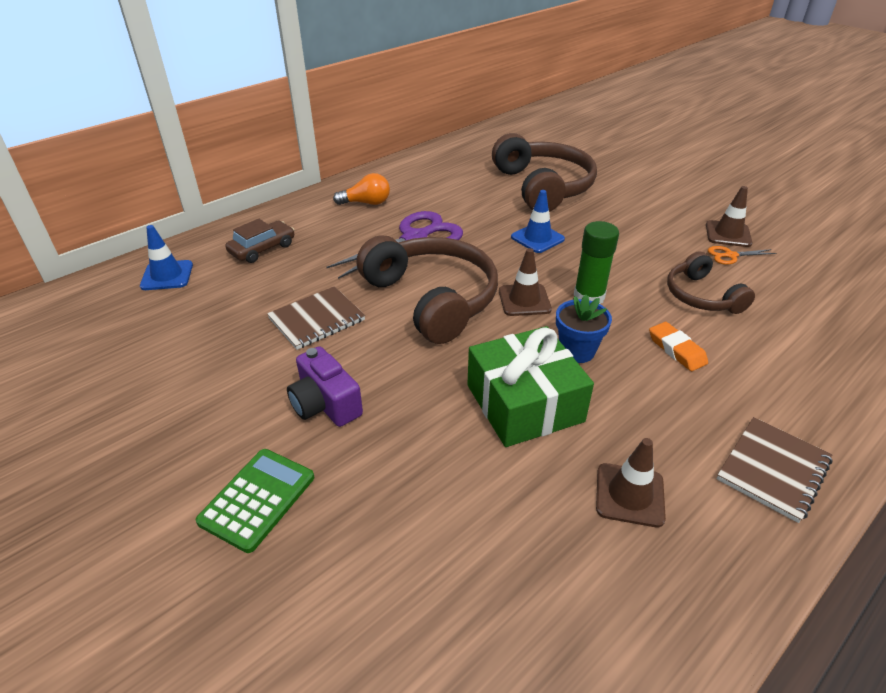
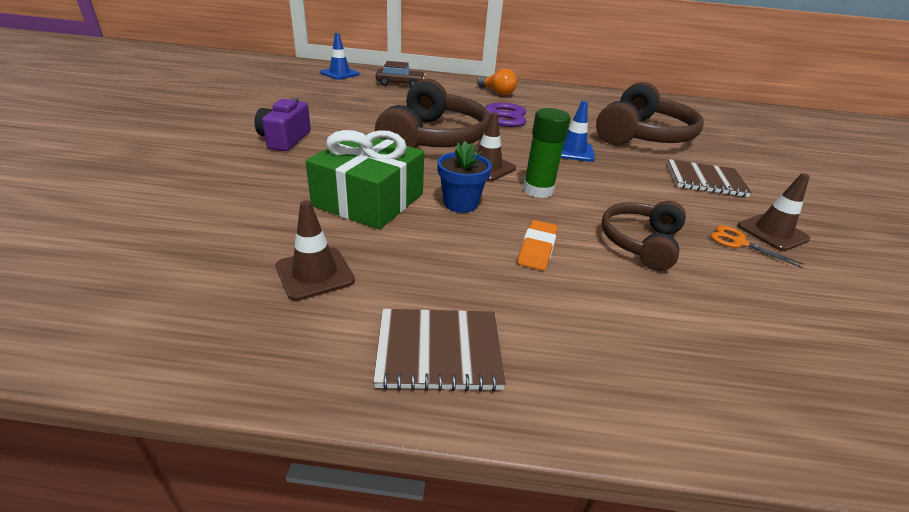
camera: 45 degrees right, 5 degrees down
green calculator [196,449,314,553] -> none
brown notebook [267,286,365,350] -> brown notebook moved to [667,159,752,197]

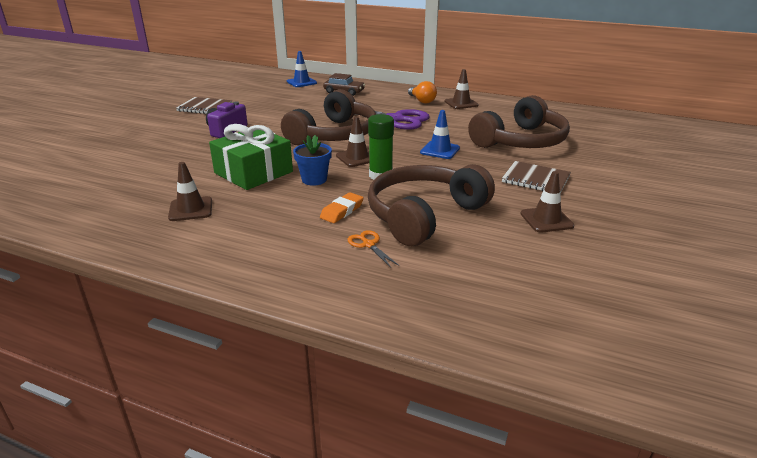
camera: 20 degrees right, 5 degrees down
brown notebook [373,309,506,392] -> brown notebook moved to [176,97,232,114]
brown headphones [601,201,686,271] -> brown headphones [368,164,495,246], size x1.76
orange scissors [711,226,804,268] -> orange scissors moved to [347,230,399,268]
none -> brown traffic cone [445,69,479,109]

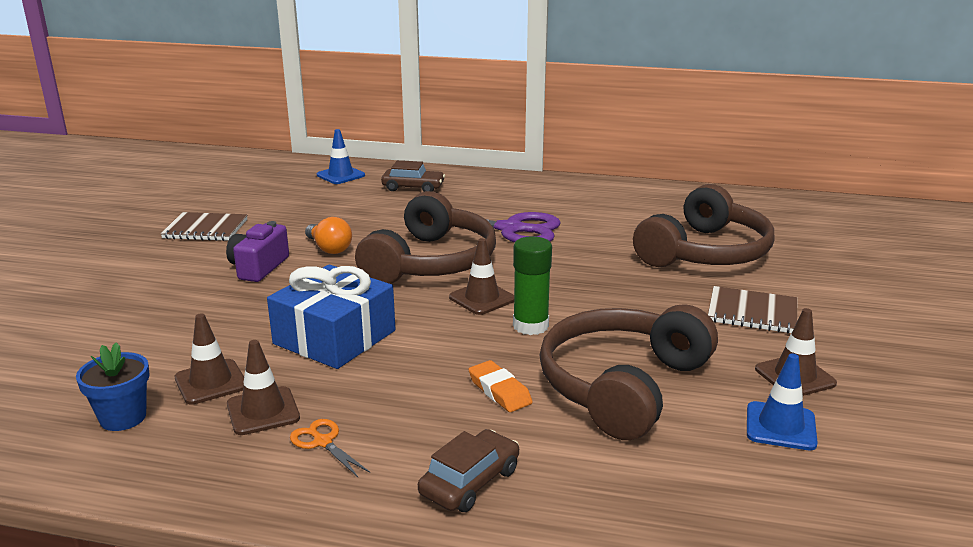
camera: 10 degrees left, 5 degrees down
green gift [209,124,293,190] -> blue gift [267,265,395,369]
blue flower pot [293,135,332,186] -> blue flower pot moved to [76,342,150,431]
orange eraser [320,192,364,223] -> orange eraser turned 60 degrees counterclockwise [469,360,533,412]
orange scissors [347,230,399,268] -> orange scissors moved to [290,419,370,477]
orange light bulb [408,81,437,103] -> orange light bulb moved to [305,217,352,254]
blue traffic cone [420,110,460,159] -> blue traffic cone moved to [747,354,818,450]
brown traffic cone [445,69,479,109] -> brown traffic cone moved to [175,313,244,405]
none -> brown car [418,429,519,512]

